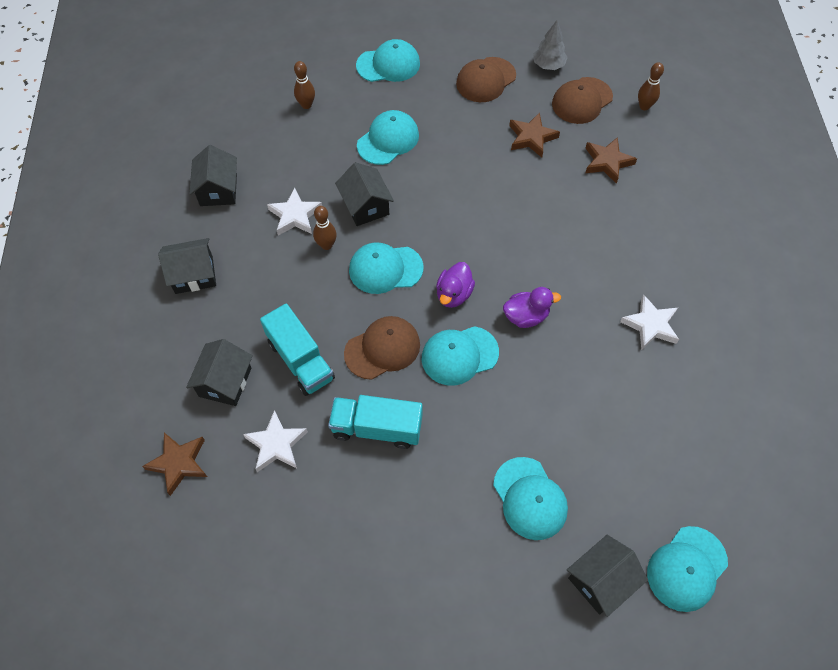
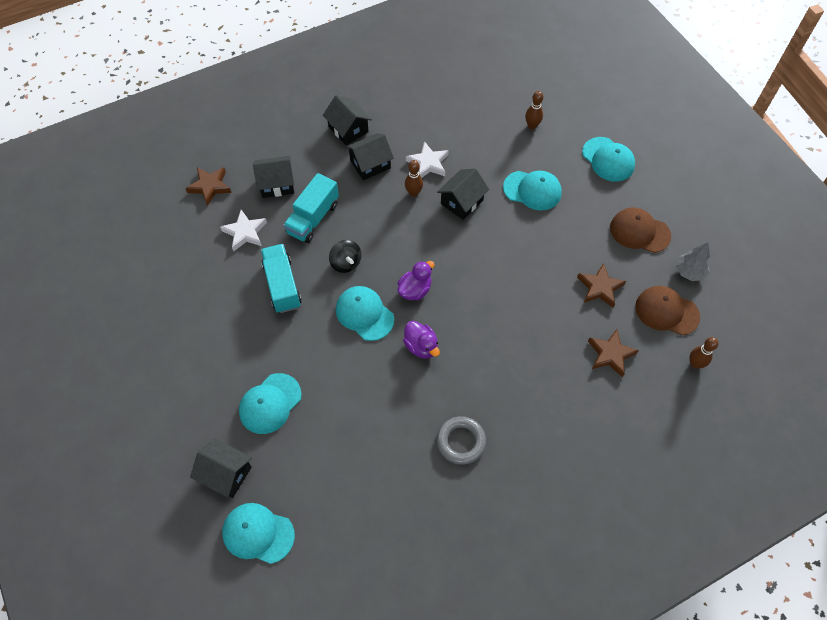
camera: 65 degrees right, 0 degrees up
black house [189,145,237,206] -> black house moved to [345,133,394,180]
brown cap [344,316,420,380] -> black spinning top [329,240,361,273]
turquoise cap [349,243,424,294] -> none
purple duck [436,262,475,308] -> purple duck turned 135 degrees clockwise [398,261,435,301]
white star [620,295,679,350] -> grey ring [437,416,486,465]

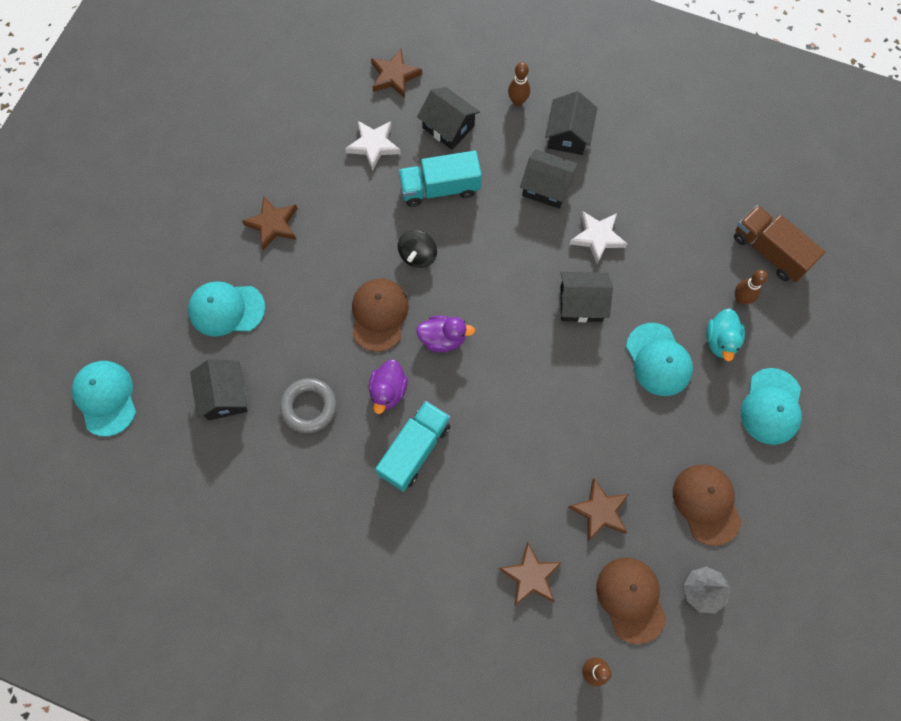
camera: 50 degrees right, 10 degrees up
black house [190,439,252,498] -> black house moved to [190,359,247,420]
turquoise truck [261,244,302,313] -> turquoise truck moved to [375,401,450,492]
turquoise cap [336,286,394,341] -> brown cap [352,279,409,352]
brown bowling pin [405,160,423,197] -> brown bowling pin moved to [508,62,530,106]
grey ring [437,416,486,465] -> grey ring moved to [280,378,337,433]
none -> brown star [242,196,298,250]
none -> turquoise duck [706,308,745,361]
none -> brown truck [734,205,825,282]

